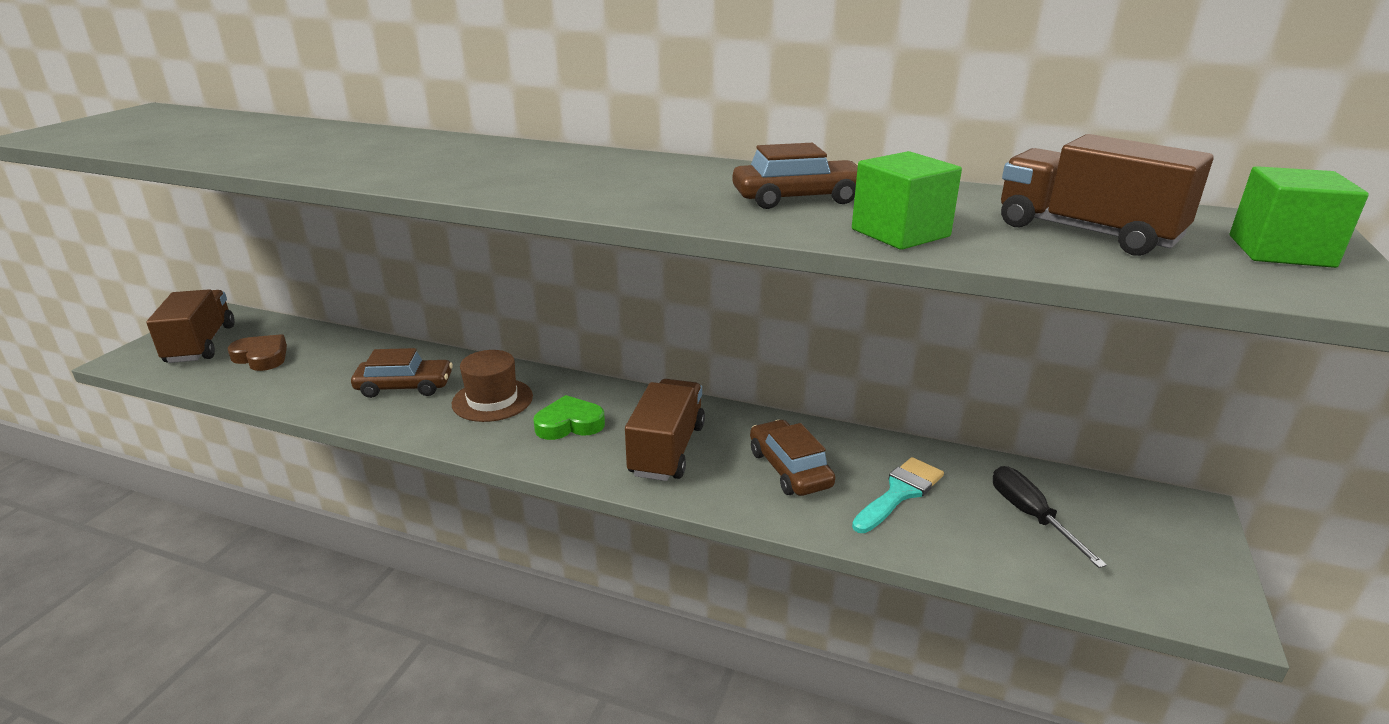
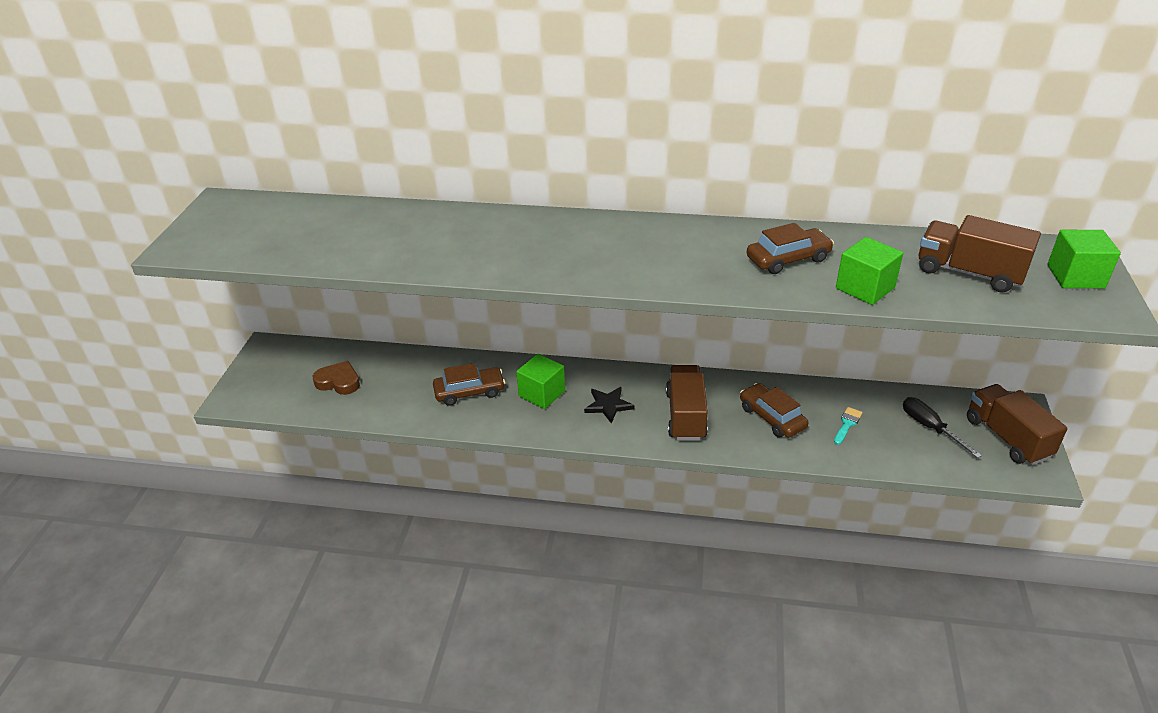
camera: 10 degrees left, 10 degrees up
brown truck [146,289,234,363] -> brown truck moved to [967,384,1068,465]
brown hat [452,350,533,422] -> green cube [516,354,565,409]
green heart [533,395,605,440] -> black star [584,387,634,424]
turquoise brush [852,457,944,533] -> turquoise brush [834,407,863,445], size x0.63

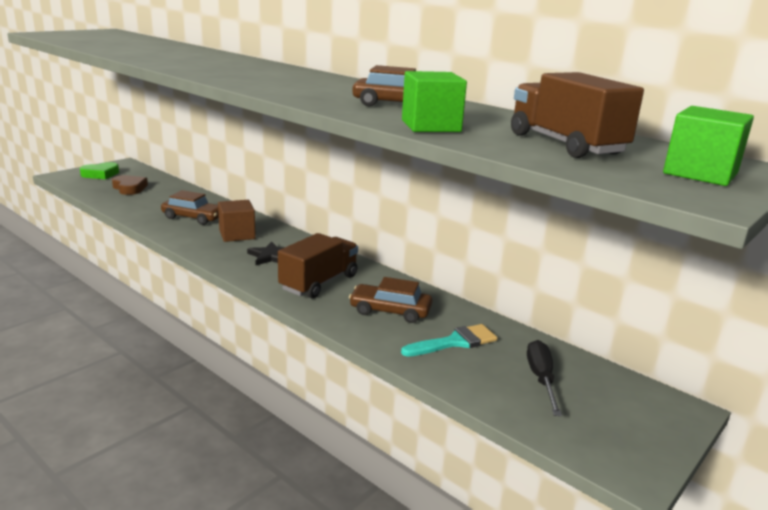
camera: 30 degrees right, 15 degrees down
green cube [516,354,565,409] -> brown cube [218,200,256,242]
brown car [740,383,809,438] -> brown car turned 75 degrees counterclockwise [349,277,432,323]
turquoise brush [834,407,863,445] -> turquoise brush [401,324,497,357], size x1.58
brown truck [967,384,1068,465] -> none
none -> green heart [80,162,119,179]

